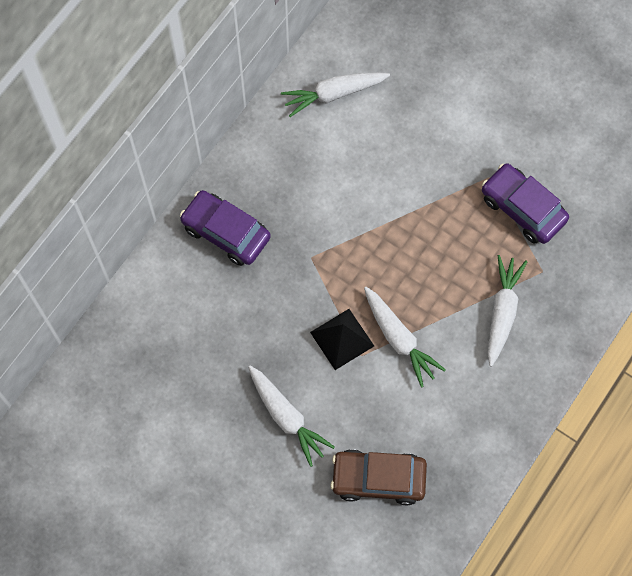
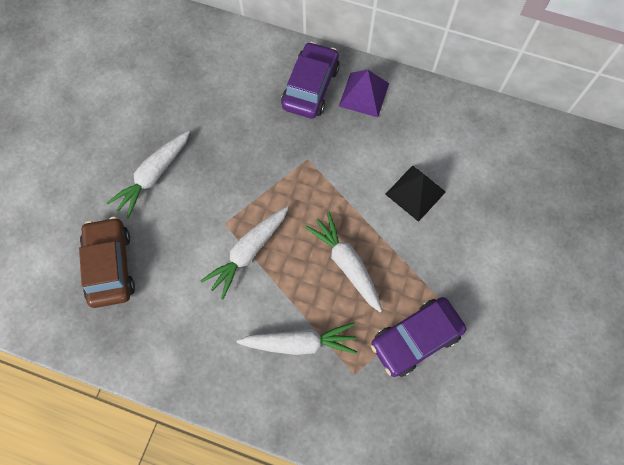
camera: 75 degrees right, 0 degrees up
white carrot [281,72,390,117] -> white carrot moved to [305,212,382,312]
black pyramid [310,309,374,370] -> black pyramid moved to [385,165,446,222]
purple car [482,163,569,244] -> purple car turned 150 degrees counterclockwise [371,297,466,377]
none -> purple pyramid [339,70,389,117]

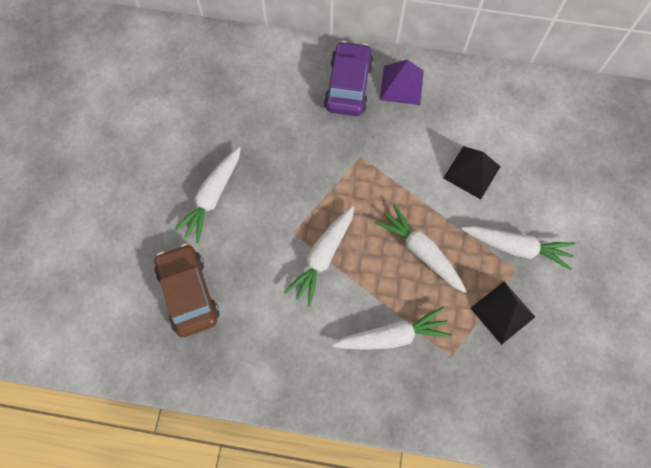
camera: 10 degrees left, 0 degrees up
purple car [371,297,466,377] -> black pyramid [470,282,535,345]
none -> white carrot [461,226,575,270]

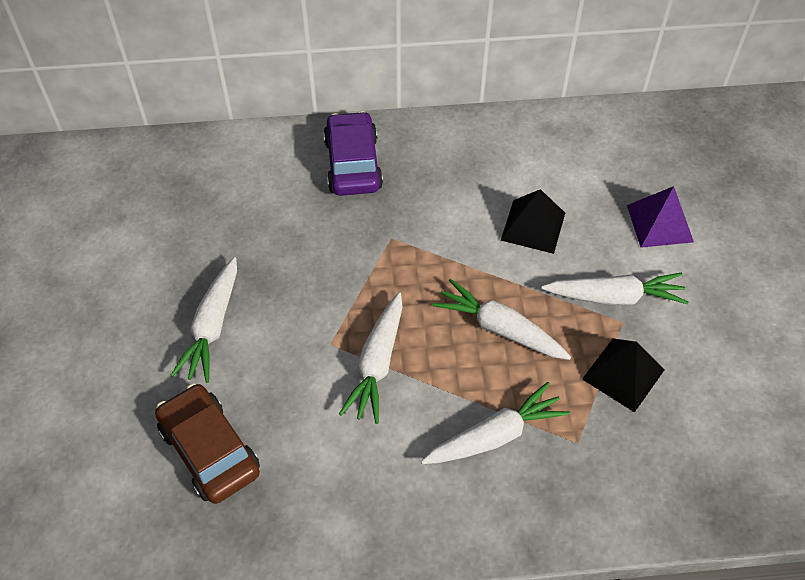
camera: 15 degrees left, 15 degrees down
purple pyramid [380,60,424,105] -> purple pyramid moved to [627,186,694,248]

